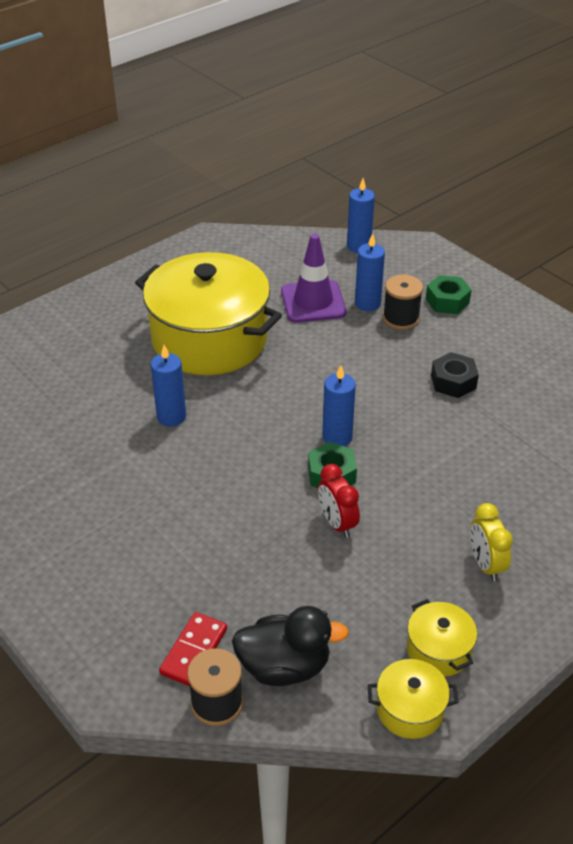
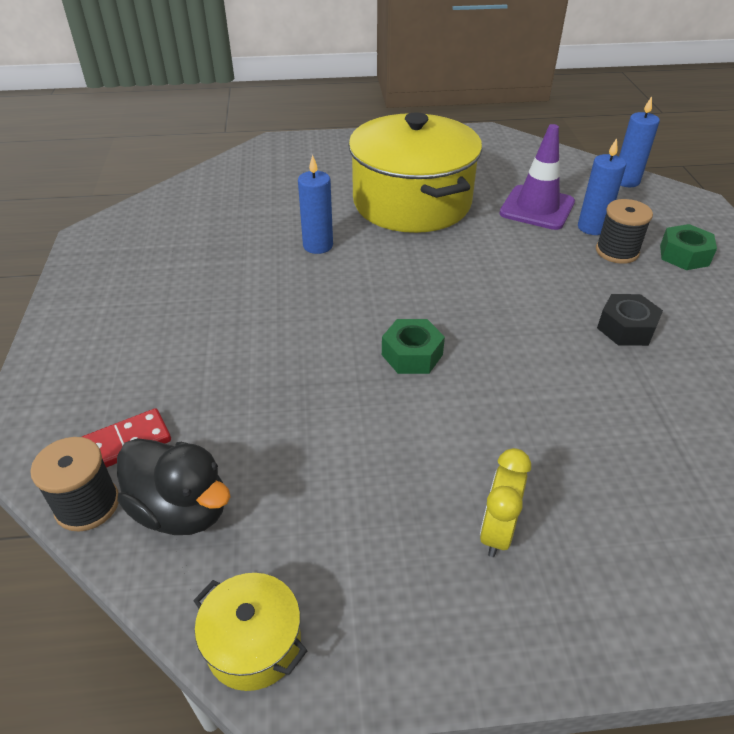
camera: 35 degrees right, 0 degrees up
red clock [318,464,360,538] -> none
blue candle [322,365,356,446] -> none
yellow pot [407,599,477,677] -> none

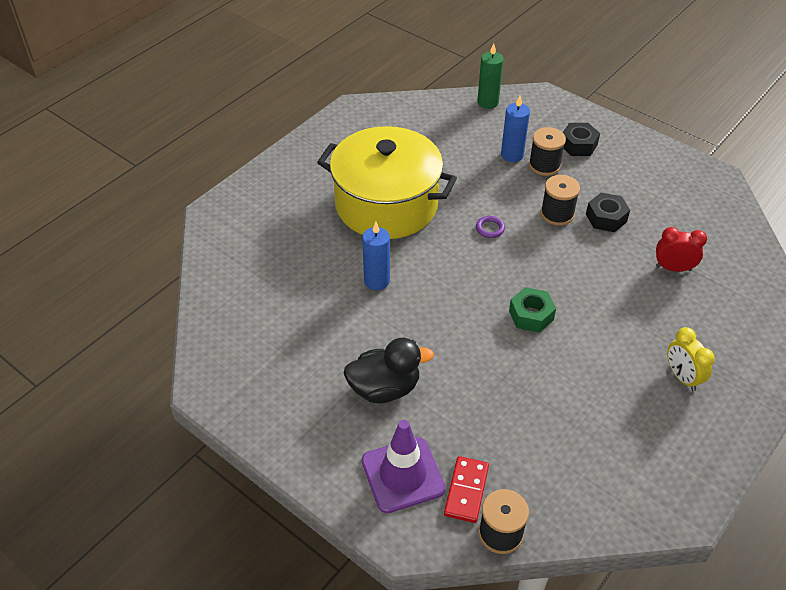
camera: 45 degrees left, 5 degrees up
black duck [117,438,231,535] -> black duck moved to [343,338,434,403]
yellow pot [193,573,308,691] -> none
purple traffic cone [499,124,575,230] -> purple traffic cone moved to [362,420,445,513]
blue candle [619,96,660,187] -> green candle [477,43,504,109]
green nut [660,224,717,270] -> black nut [563,123,600,156]
none -> purple ring [476,216,505,238]
none -> black spool [541,175,580,226]
none -> red clock [656,227,707,272]

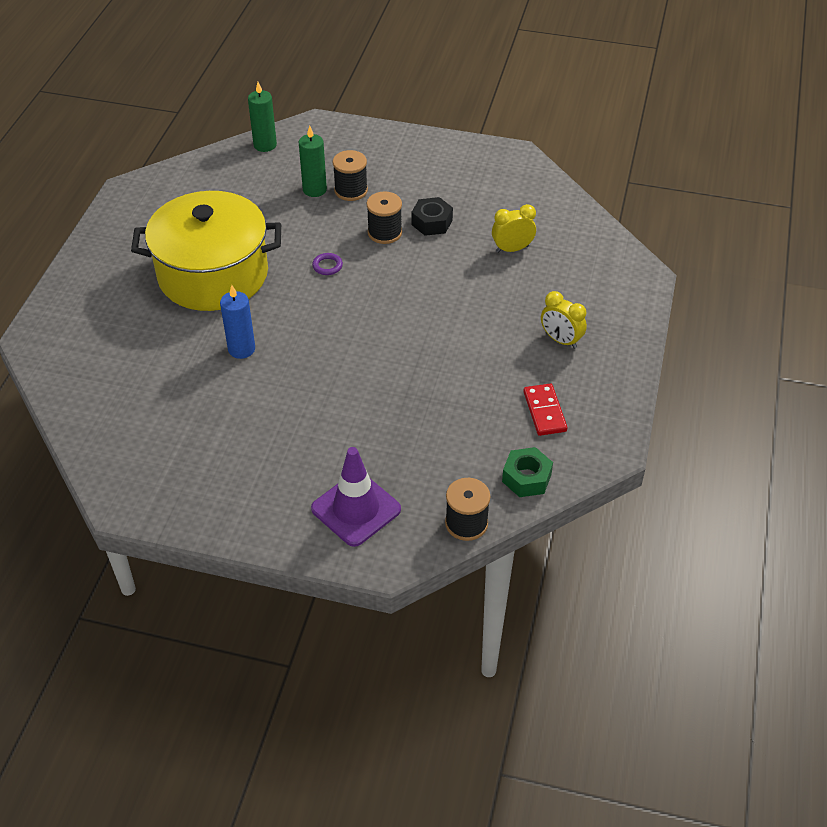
camera: 25 degrees left, 0 degrees up
black duck [343,338,434,403] -> none
red domino [444,456,489,523] -> red domino moved to [523,384,568,436]
blue candle [501,96,530,162] -> green candle [299,126,327,197]
green nut [509,287,556,333] -> green nut moved to [502,447,553,497]
black nut [563,123,600,156] -> none
red clock [656,227,707,272] -> yellow clock [492,204,536,253]

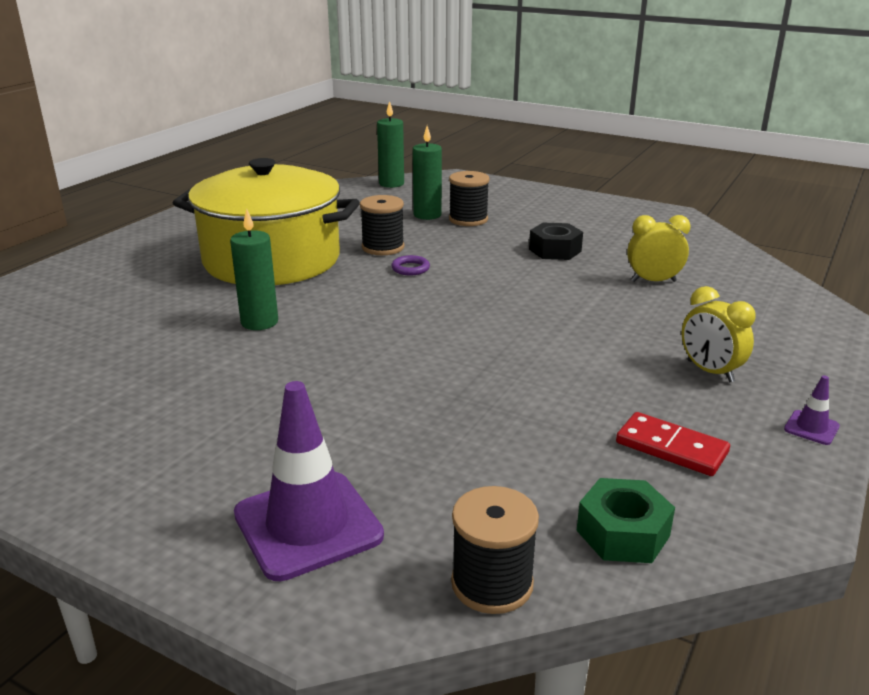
camera: 15 degrees right, 20 degrees down
blue candle [220,285,255,359] -> green candle [230,209,278,330]
black spool [367,191,402,244] -> black spool moved to [360,195,404,255]
red domino [523,384,568,436] -> red domino turned 60 degrees counterclockwise [616,412,730,476]
none -> purple traffic cone [784,376,840,445]

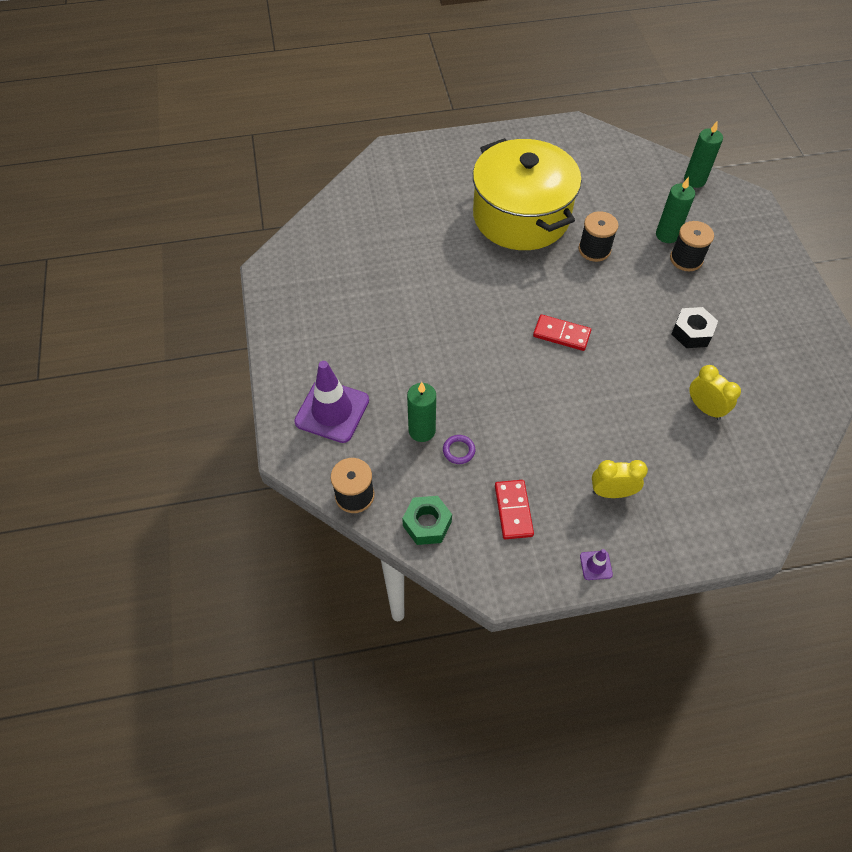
camera: 50 degrees right, 30 degrees up
green candle [230,209,278,330] -> green candle moved to [407,382,436,442]
purple ring [391,255,430,275] -> purple ring moved to [443,435,475,464]
yellow clock [682,286,756,382] -> yellow clock turned 75 degrees clockwise [592,460,648,498]
none -> red domino [533,314,591,351]

